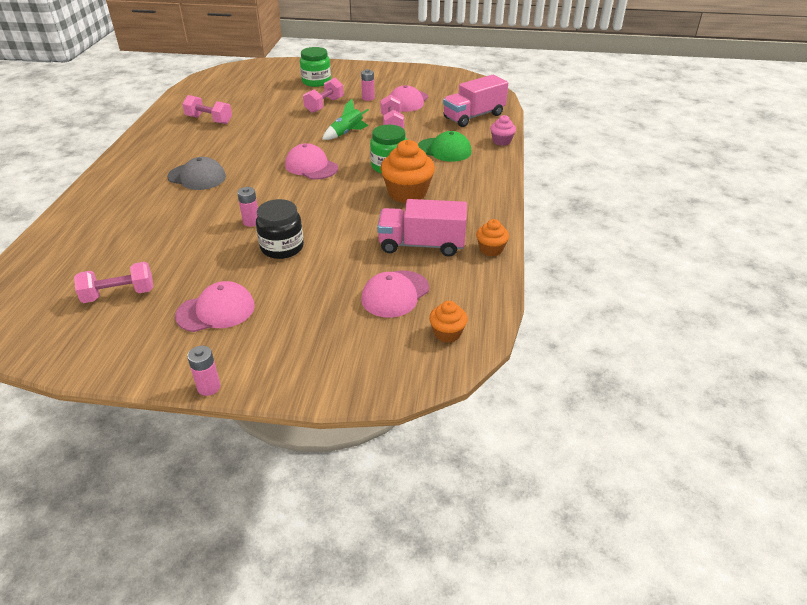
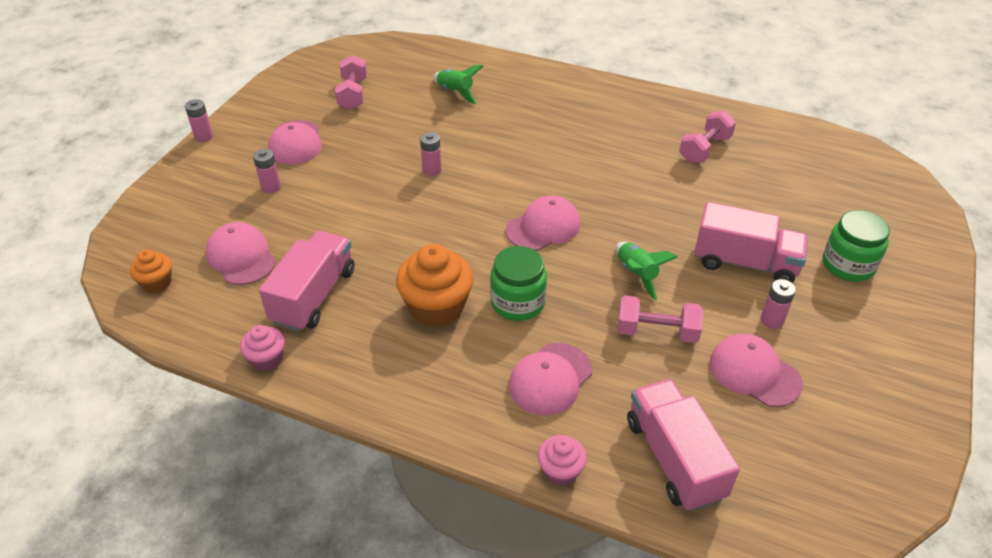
camera: 105 degrees right, 5 degrees up
grey cap [167,157,226,190] -> none
black jar [256,199,304,259] -> none
pink dumbbell [303,78,344,113] -> pink truck [694,202,808,283]
green cap [418,131,472,162] -> pink cap [509,343,592,415]
orange cupcake [476,219,509,256] -> pink cupcake [240,325,285,371]
none -> pink battery [253,149,281,194]
none -> green rocket [433,65,484,104]

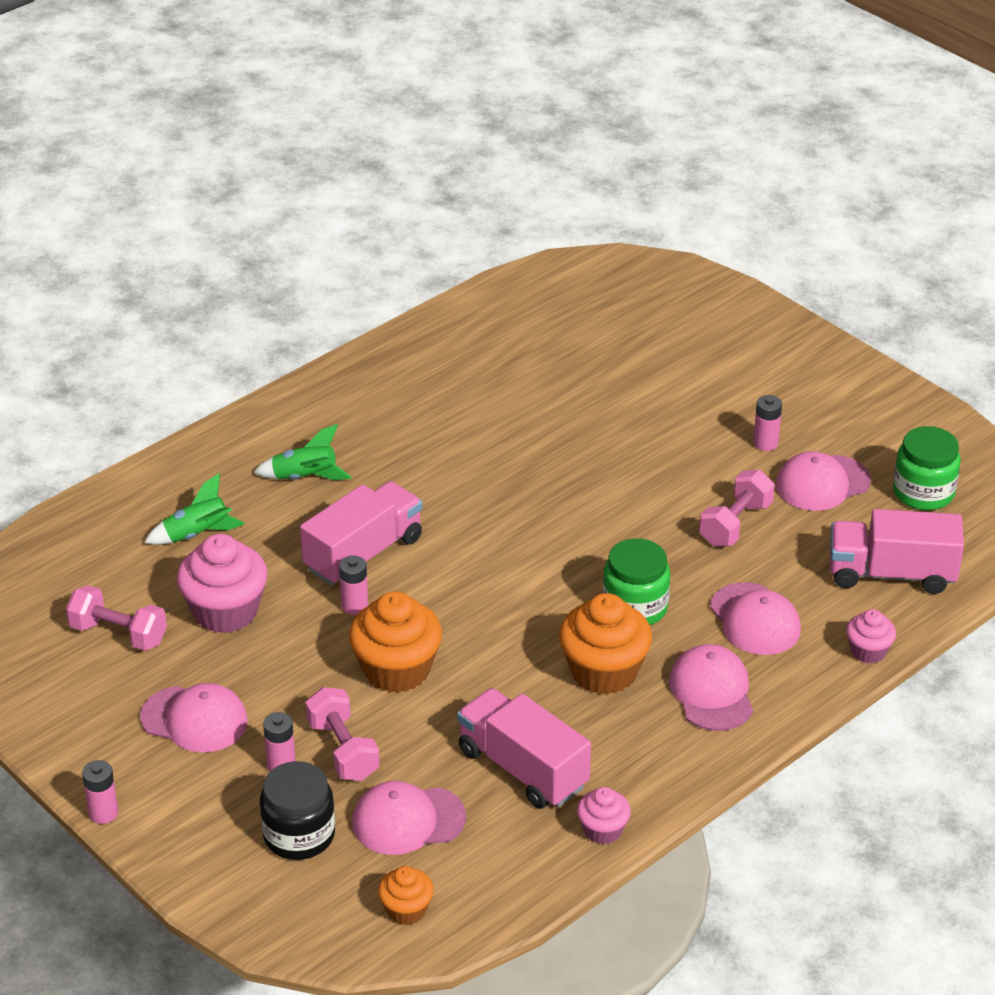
camera: 65 degrees left, 5 degrees down
pink cap [505,195,580,251] -> pink cap moved to [669,644,753,731]
green rocket [616,242,678,300] -> green rocket moved to [253,424,352,480]
pink dumbbell [679,111,736,163] -> pink dumbbell moved to [305,687,380,781]
pink truck [694,202,808,283] -> pink truck moved to [300,481,422,585]
green jar [823,210,890,282] -> green jar moved to [893,426,961,510]
none -> pink cupcake [177,534,268,633]
none -> black jar [260,761,335,860]
none -> orange cupcake [349,591,442,693]

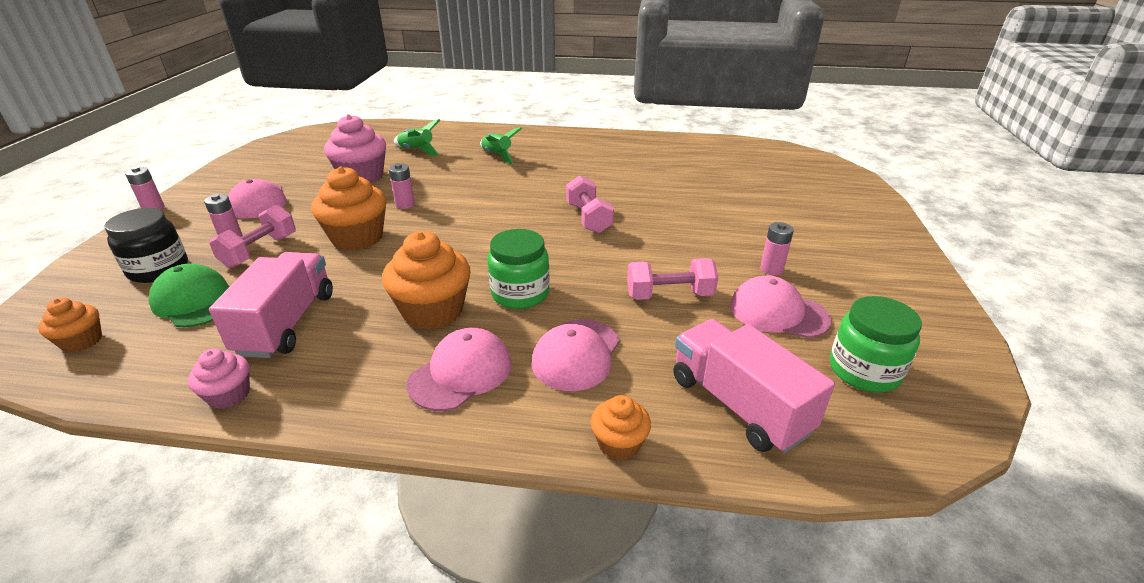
camera: 50 degrees right, 5 degrees down
pink dumbbell [66,585,167,651] -> pink dumbbell moved to [566,176,614,233]
pink truck [300,481,422,585] -> none
pink cap [352,781,466,855] -> green cap [148,264,229,328]
pink cupcake [846,609,896,663] -> orange cupcake [591,395,651,461]

